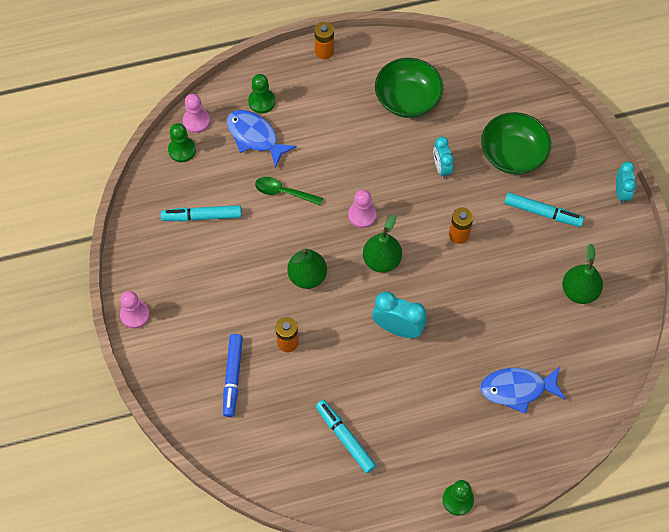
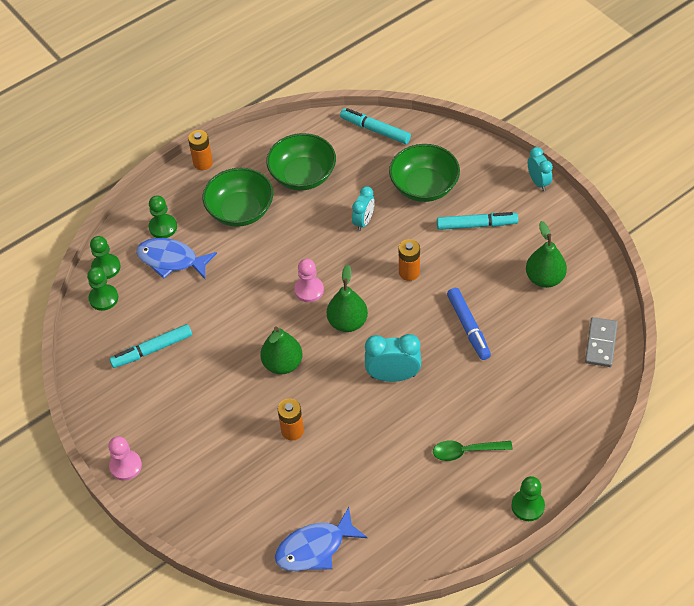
camera: 20 degrees left, 10 degrees down
pink pawn [183,94,210,133] -> green pawn [90,236,121,279]
blue marker [223,334,243,417] -> blue marker moved to [447,288,491,360]
green spoon [255,177,323,206] -> green spoon moved to [433,441,513,461]
turquoise marker [316,400,376,474] -> turquoise marker moved to [340,108,411,144]
turquoise clock [433,136,454,179] -> turquoise clock turned 120 degrees counterclockwise [352,186,375,231]
blue fish [480,366,566,414] -> blue fish moved to [275,507,367,571]
none -> green bowl [203,168,273,227]
none -> grey domino [585,317,618,367]

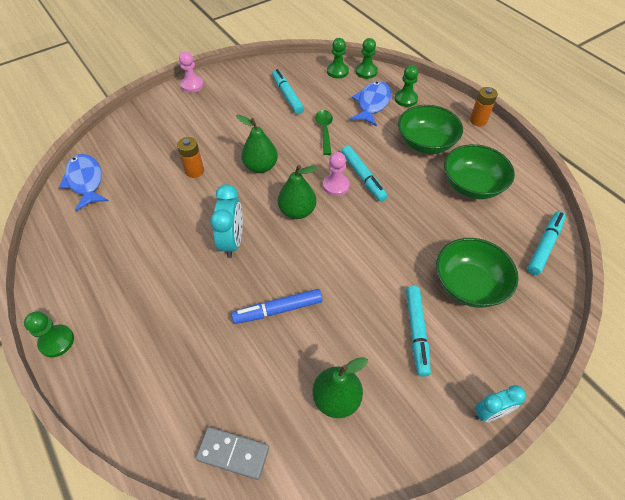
camera: 90 degrees right, 0 degrees up
turquoise clock [352,186,375,231] -> none
orange battery [399,239,420,281] -> none
green spoon [433,441,513,461] -> green spoon moved to [316,110,333,155]
none -> turquoise marker [341,146,388,202]

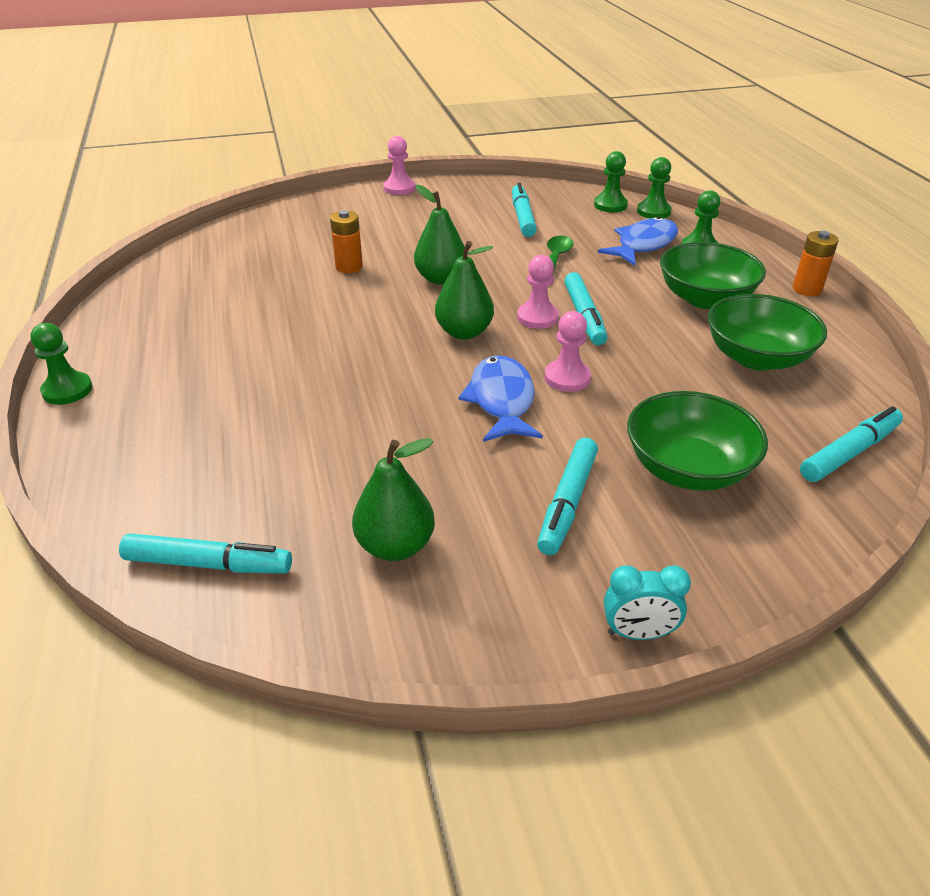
camera: 20 degrees right, 15 degrees down
blue fish [59,154,108,211] -> blue fish moved to [458,355,543,442]
grey domino [196,427,269,480] -> turquoise marker [119,533,292,574]
turquoise clock [210,184,243,258] -> none
blue marker [231,289,322,324] -> none
none -> pink pawn [544,311,591,392]

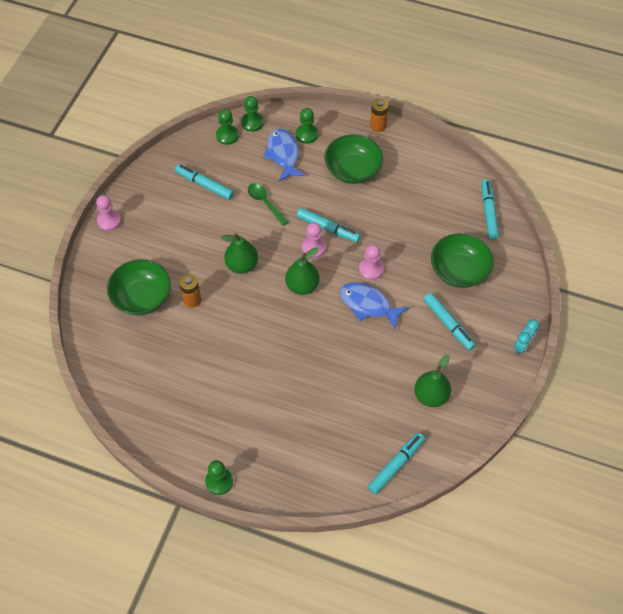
camera: 55 degrees left, 20 degrees up
green bowl [708,294,827,371] -> green bowl moved to [107,259,171,315]

